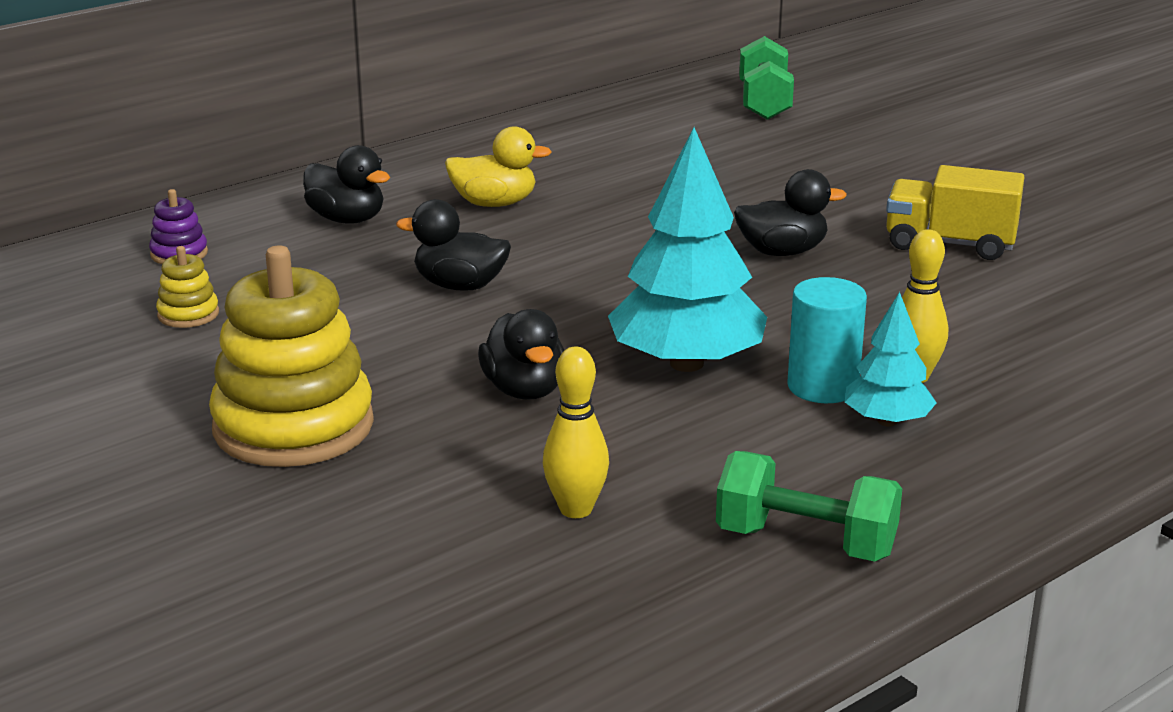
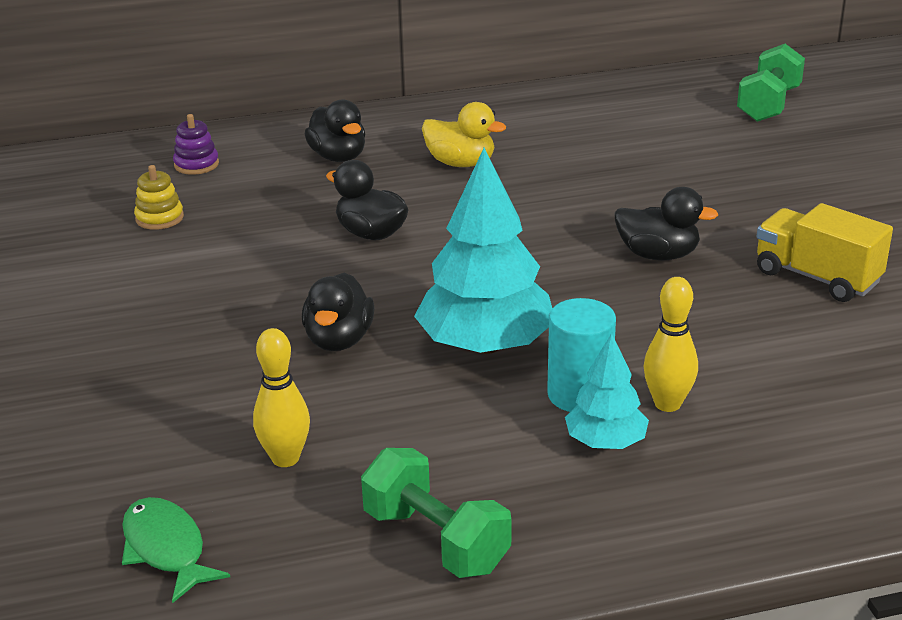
camera: 25 degrees right, 5 degrees up
yellow stacking toy [209,245,374,467] -> none
none -> green fish [122,497,230,603]

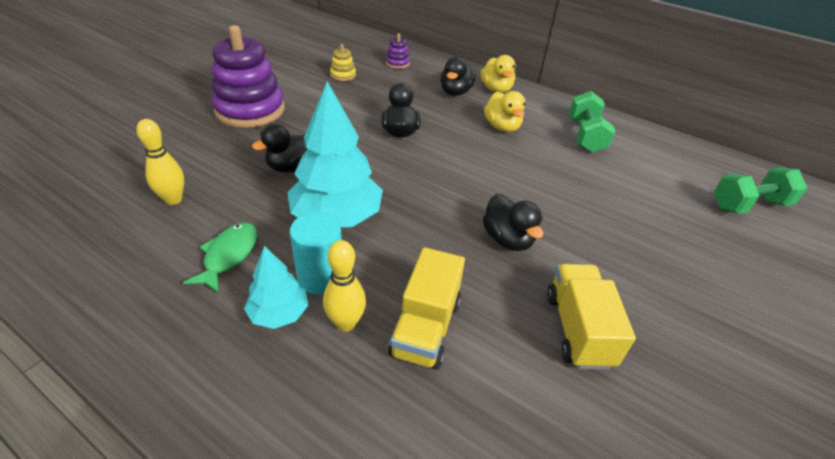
camera: 45 degrees right, 10 degrees up
green fish [122,497,230,603] -> green fish moved to [183,222,257,293]
green dumbbell [361,448,511,578] -> green dumbbell moved to [569,91,615,153]
none -> purple stacking toy [211,25,285,128]
none -> yellow truck [388,247,465,370]
none -> yellow duck [481,55,515,93]

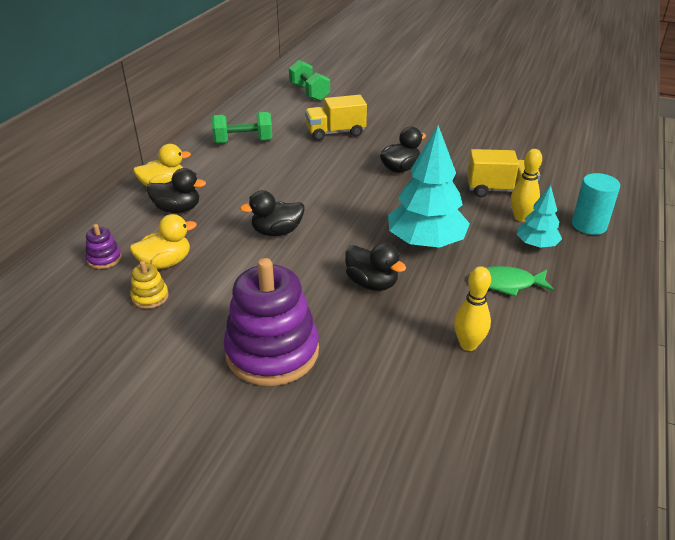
camera: 100 degrees left, 5 degrees down
turquoise cylinder [290,212,342,295] -> turquoise cylinder moved to [572,173,620,235]
yellow duck [484,91,526,132] -> yellow duck moved to [130,214,197,269]
yellow truck [547,264,636,370] -> yellow truck moved to [305,95,367,141]

